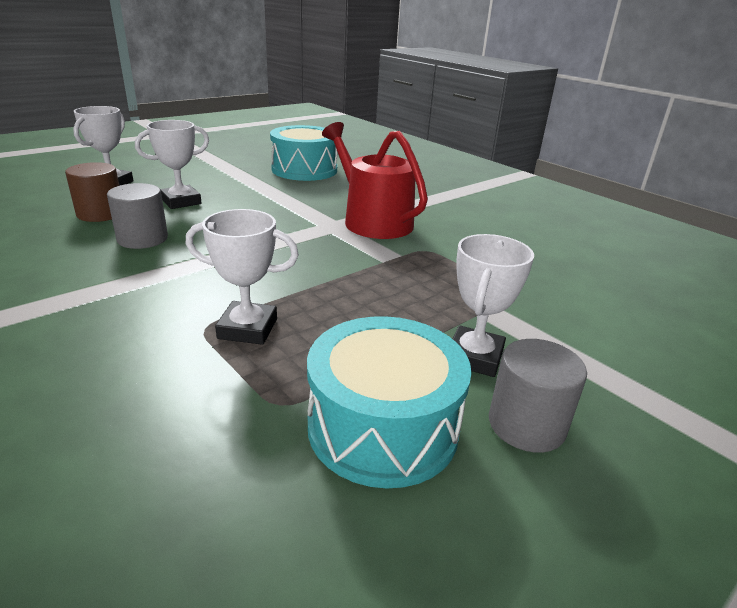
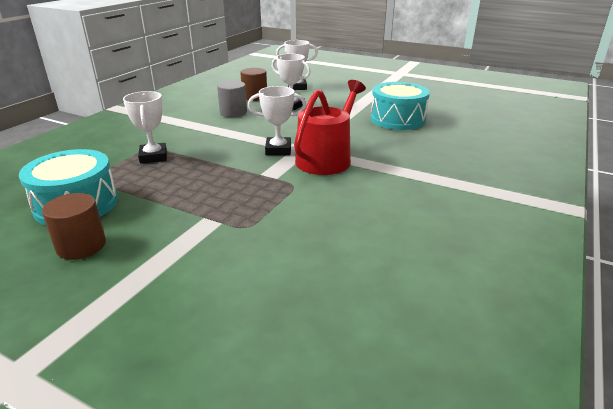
camera: 70 degrees right, 0 degrees up
white trophy [453,234,534,377] -> white trophy moved to [248,86,306,155]
grey cylinder [489,339,587,453] -> brown cylinder [42,193,106,260]

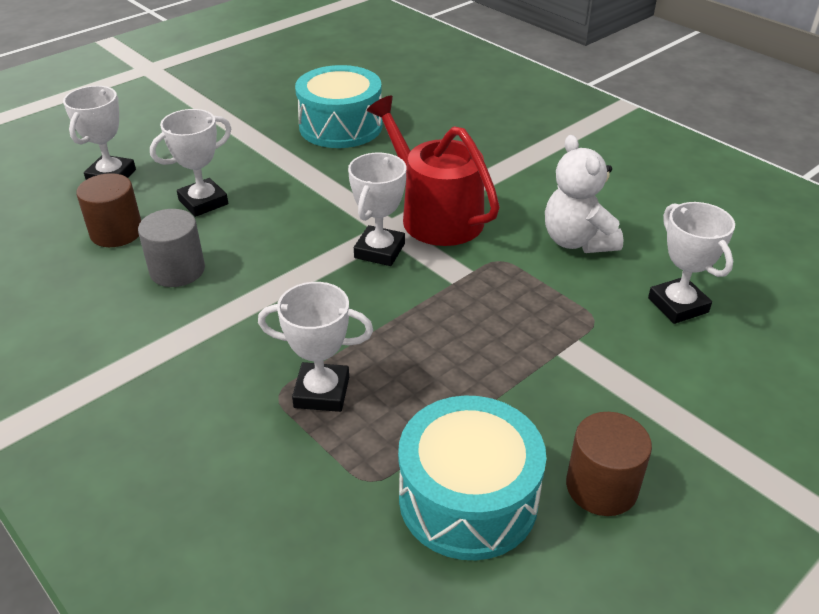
camera: 70 degrees left, 10 degrees up
none -> white teddy bear [545,135,624,253]
none -> white trophy [648,202,735,324]

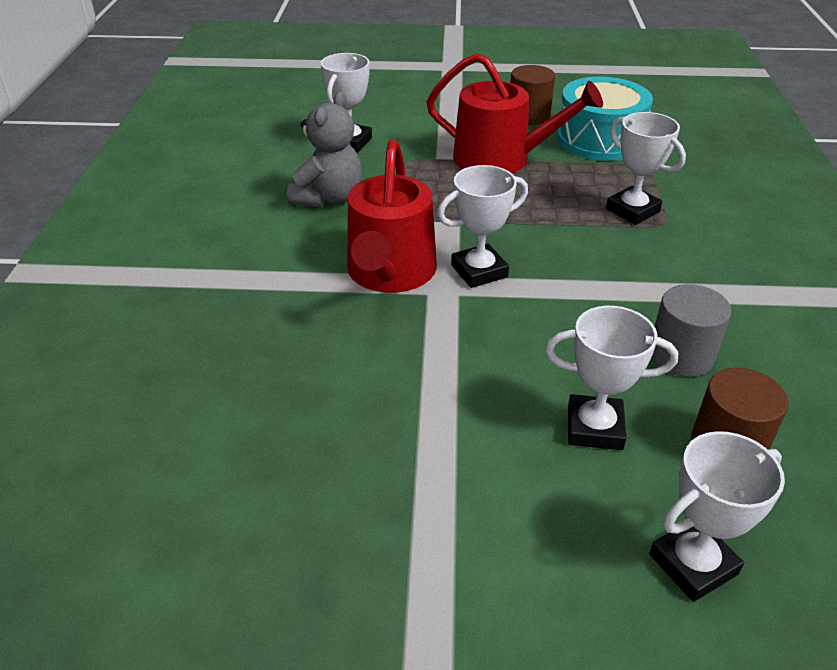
camera: 135 degrees left, 0 degrees up
turquoise drum [295,65,382,148] -> none
white teddy bear [545,135,624,253] -> grey teddy bear [287,91,362,208]
none -> red watering can [426,53,603,173]

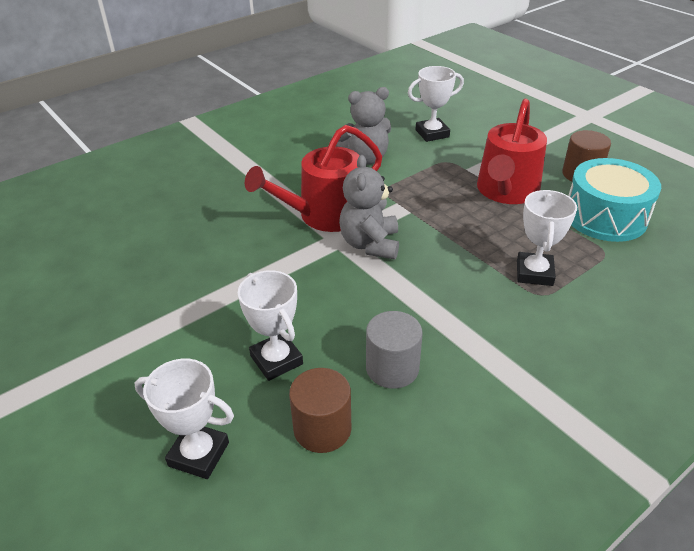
camera: 50 degrees right, 0 degrees up
red watering can [426,53,603,173] -> red watering can turned 45 degrees clockwise [477,99,547,204]
white trophy [438,165,528,288] -> grey teddy bear [339,155,399,259]

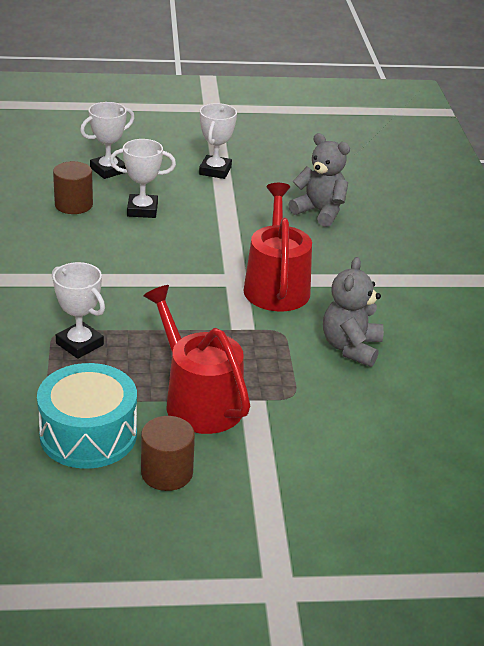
camera: 120 degrees right, 5 degrees down
grey teddy bear [339,155,399,259] -> grey teddy bear moved to [288,133,350,227]
grey cylinder [366,311,423,389] -> none
white trophy [408,66,464,142] -> white trophy moved to [199,103,237,179]

